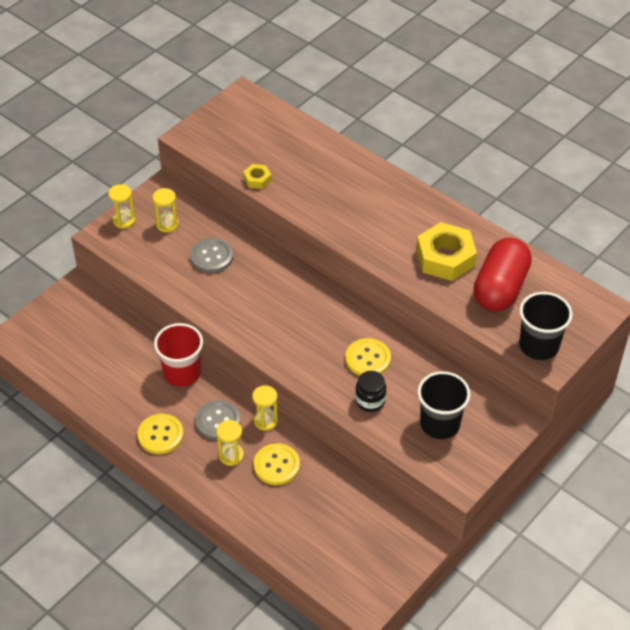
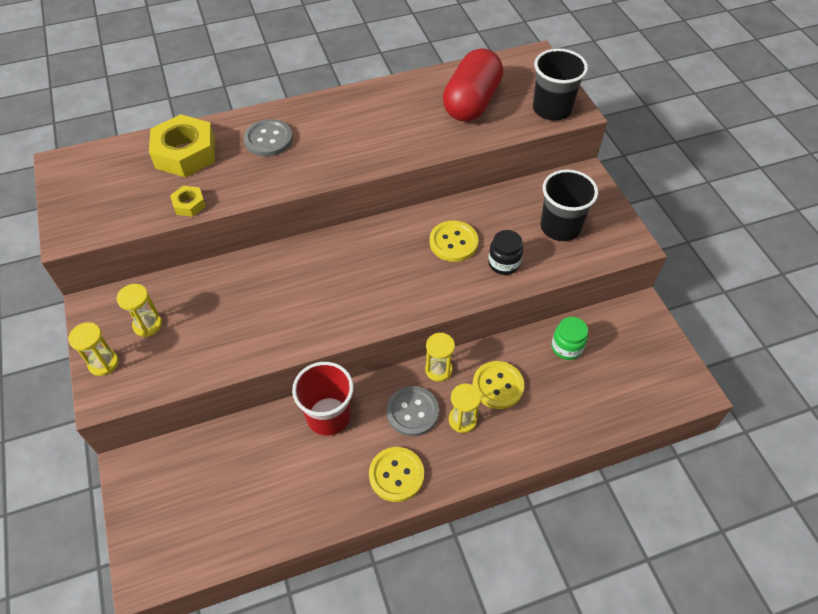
camera: 60 degrees left, 5 degrees up
grey button [190,238,233,273] -> grey button moved to [244,119,293,157]
yellow nut [416,222,477,281] -> yellow nut moved to [149,114,215,177]
red capsule [474,238,532,311] -> red capsule turned 60 degrees clockwise [443,48,503,122]
none -> green jar [552,317,588,360]

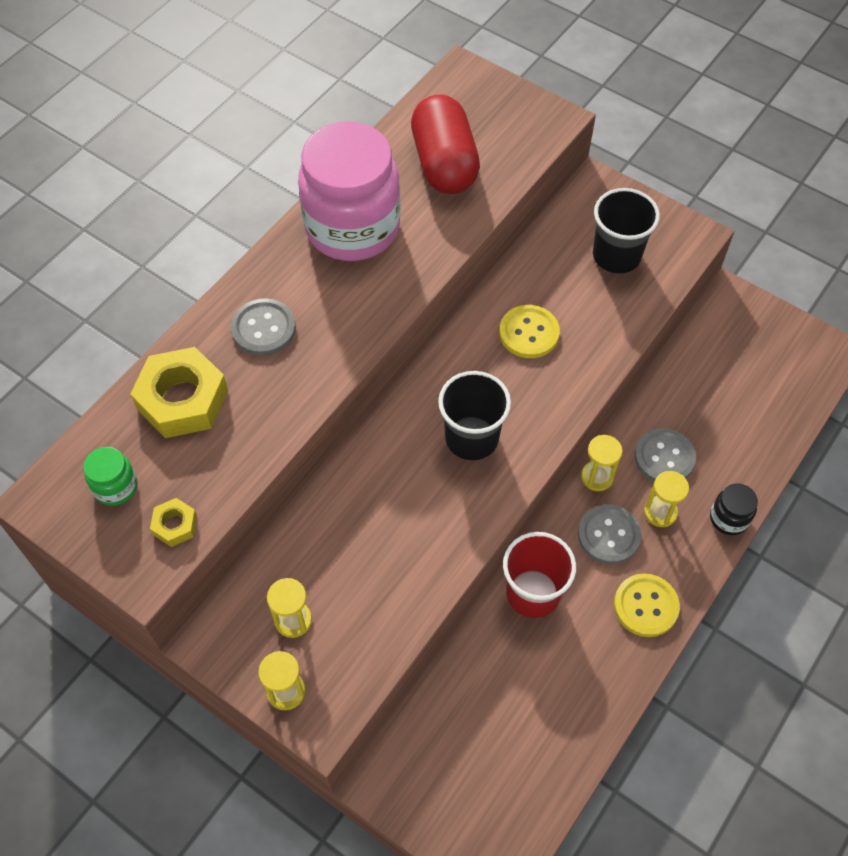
camera: 35 degrees left, 5 degrees up
yellow nut [170,186,206,217] -> yellow nut moved to [150,498,197,547]
yellow button [473,361,524,409] -> grey button [635,428,696,482]
black jar [488,230,523,275] -> black jar moved to [710,483,758,535]
black cup [533,48,588,121] -> black cup moved to [438,371,511,460]
green jar [552,317,588,360] -> green jar moved to [83,447,137,506]
none -> pink jar [298,121,400,261]

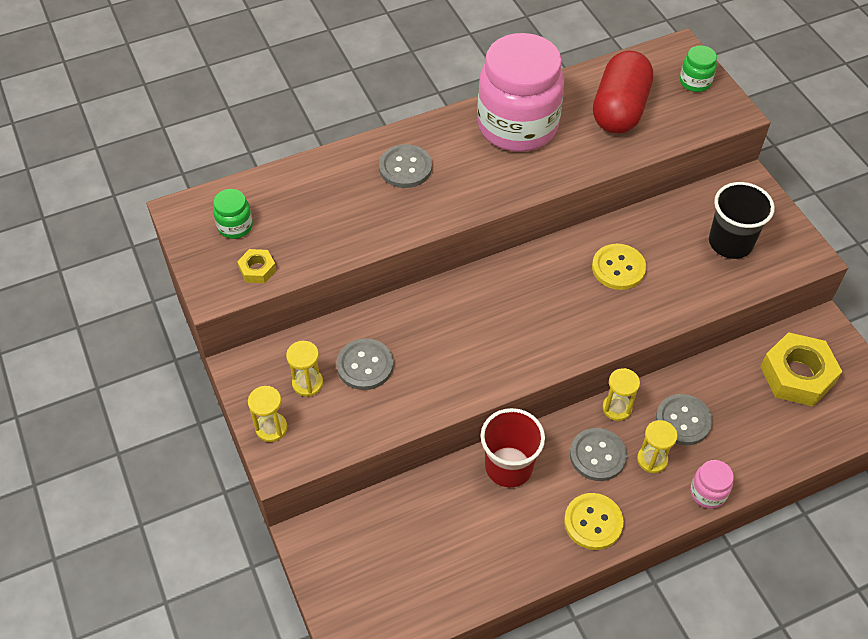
camera: 30 degrees right, 5 degrees down
yellow nut [130,347,228,438] -> yellow nut moved to [760,332,842,406]
black cup [438,371,511,460] -> none
black jar [710,483,758,535] -> pink jar [690,460,734,509]
none -> grey button [336,338,393,390]
none -> green jar [680,45,717,92]

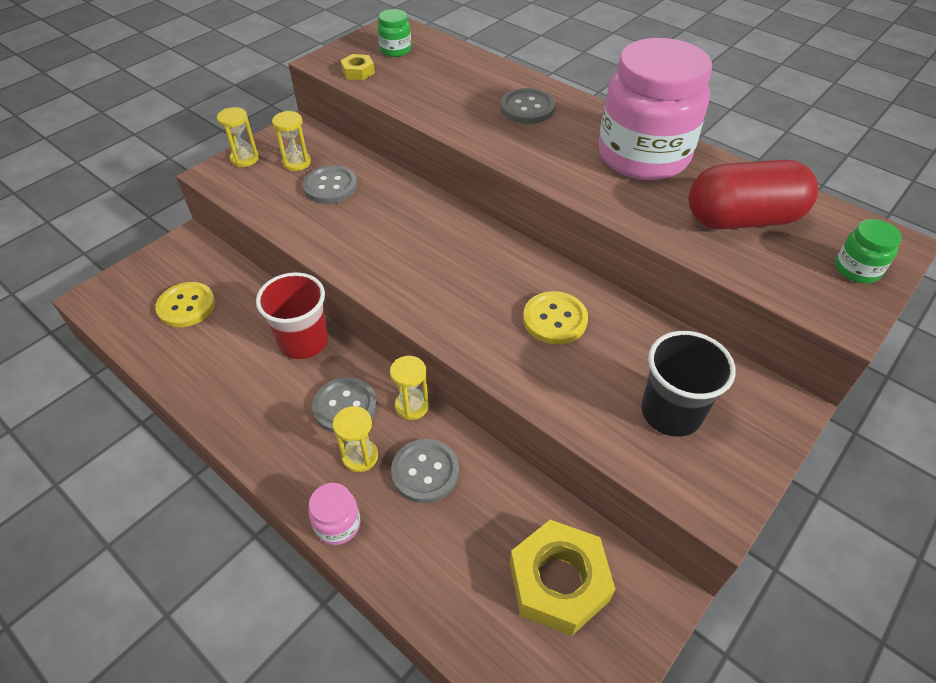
camera: 65 degrees right, 5 degrees down
yellow button [564,493,624,550] -> yellow button moved to [155,282,215,327]

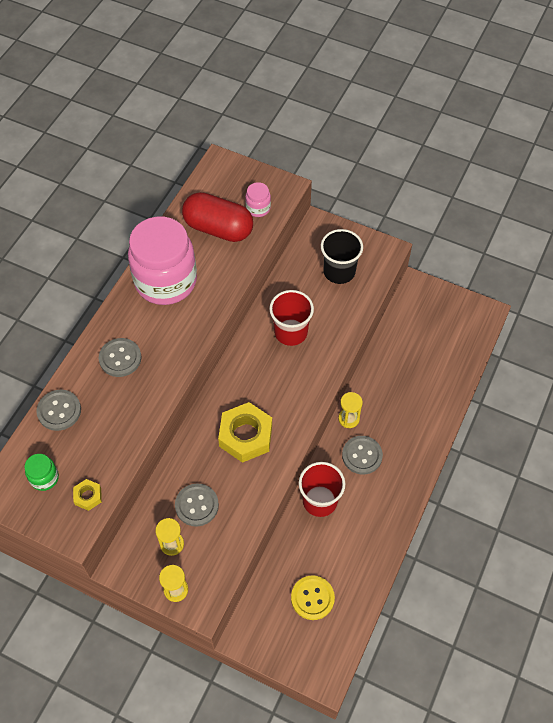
camera: 105 degrees left, 10 degrees up
pink jar [309,483,361,545] -> pink jar moved to [245,182,271,217]
yellow hourglass [333,406,378,472] -> none
grey button [391,439,459,503] -> grey button moved to [36,390,81,431]
yellow nut [510,520,615,636] -> yellow nut moved to [218,402,272,463]
yellow button [523,291,588,344] -> red cup [269,290,314,346]
red capsule [688,159,818,230] -> red capsule turned 45 degrees counterclockwise [182,192,253,242]
green jar [835,219,902,283] -> none

